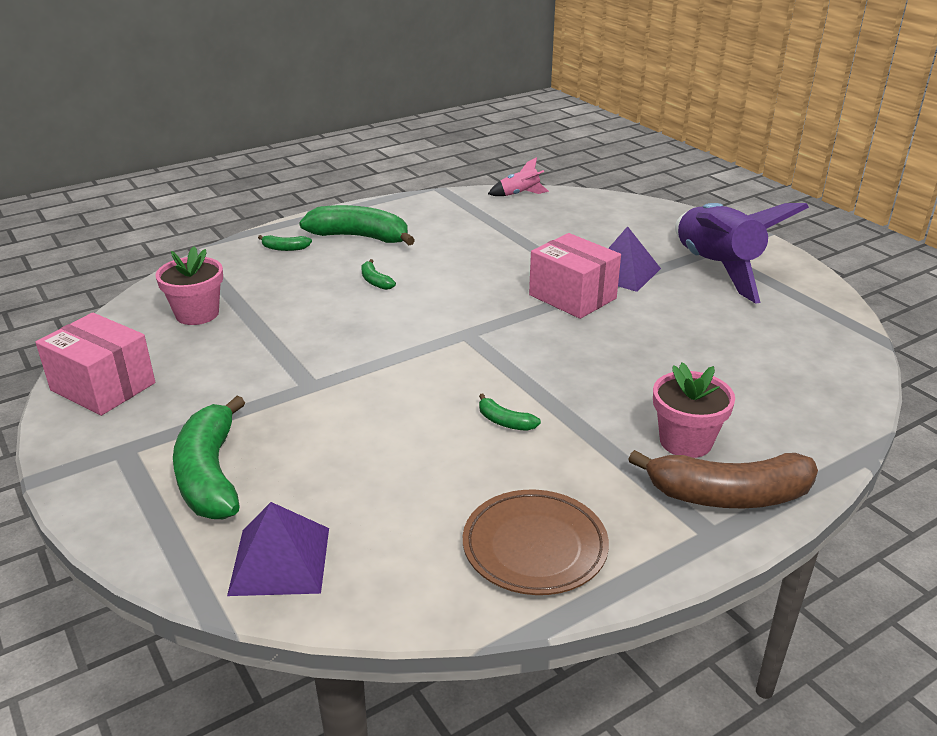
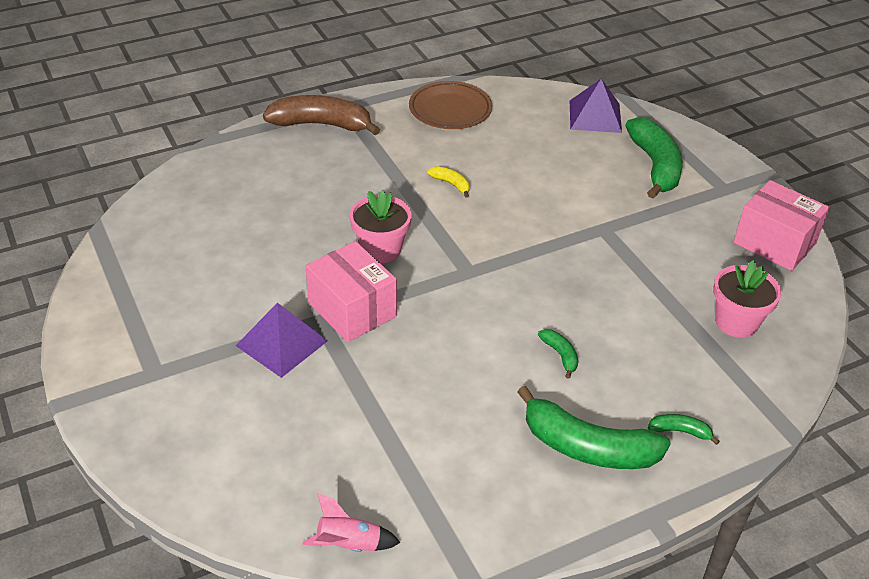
camera: 175 degrees left, 10 degrees up
green banana [479,393,541,431] -> yellow banana [427,166,470,198]
pink flower pot [653,362,735,458] -> pink flower pot moved to [349,190,412,263]
purple rocket [675,203,809,303] -> none

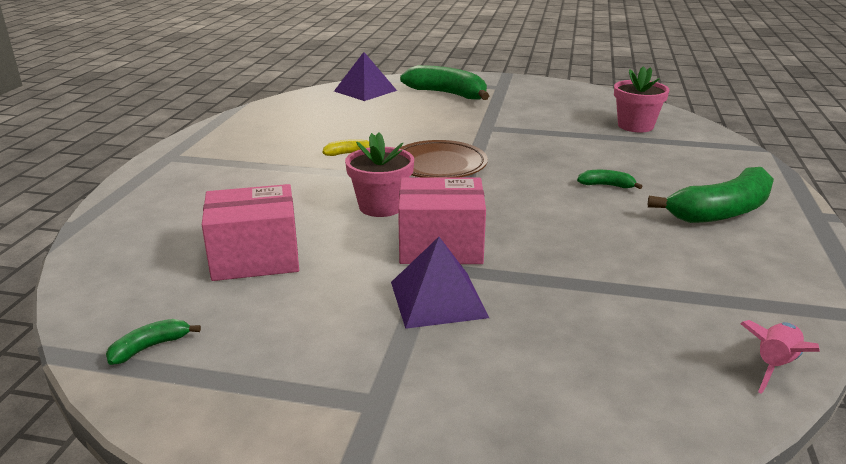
camera: 50 degrees left, 15 degrees down
brown banana [263,95,380,135] -> none
brown plate [409,81,492,129] -> brown plate moved to [400,140,488,178]
green banana [648,414,720,445] -> green banana moved to [106,319,201,365]
pink box [733,180,830,271] -> pink box moved to [202,184,299,281]

